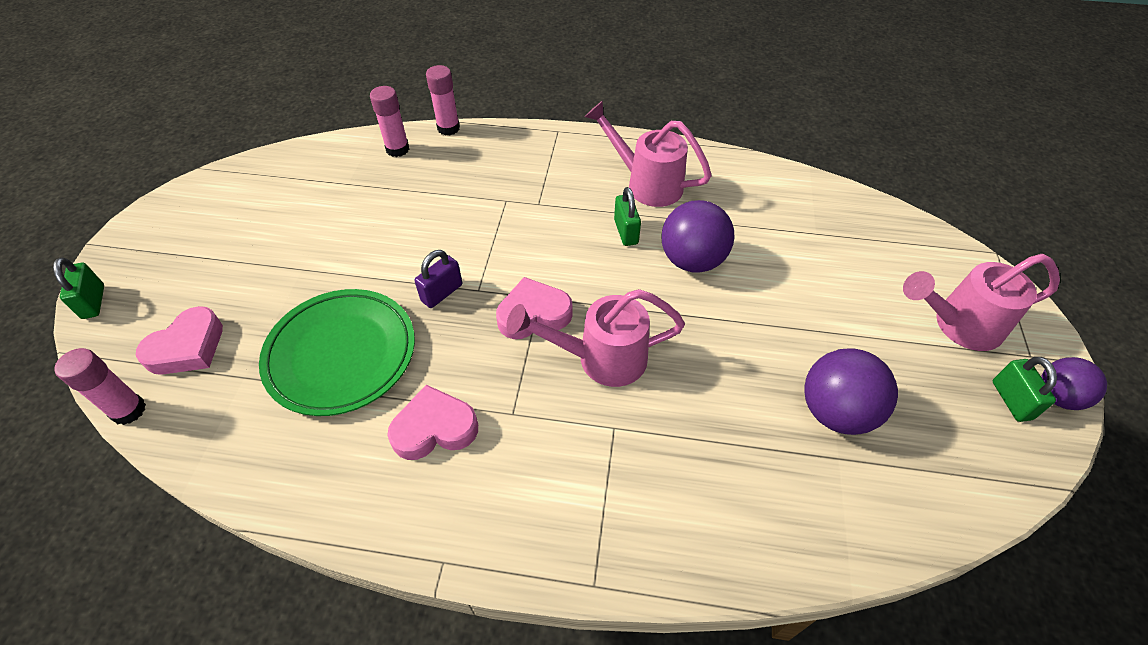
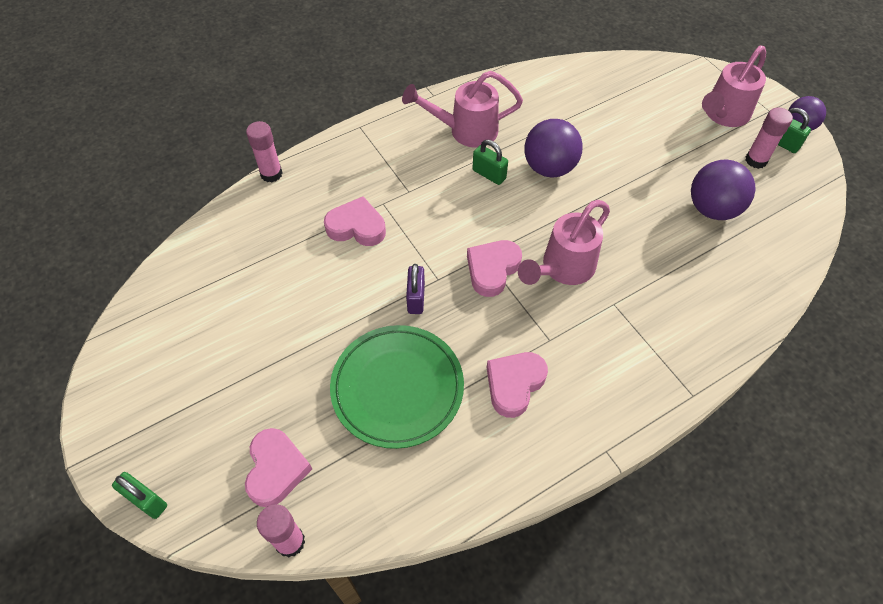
camera: 40 degrees left, 5 degrees up
pink glue stick [370,86,409,157] -> pink glue stick moved to [745,108,793,169]
none -> pink heart [324,197,386,246]

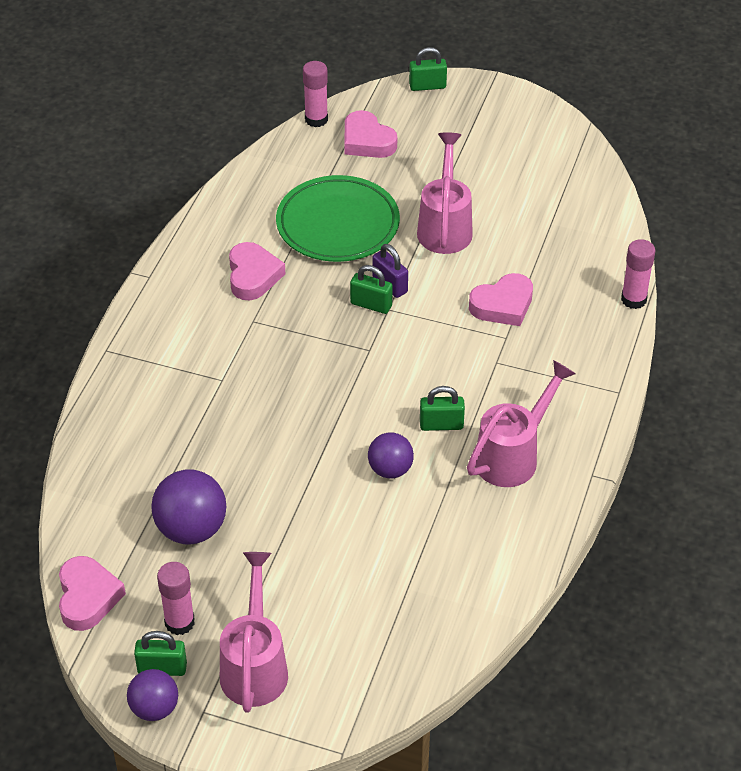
camera: 140 degrees right, 10 degrees down
pink heart [467,240,522,297] -> pink heart moved to [59,556,126,631]
pink watering can [518,200,610,285] -> pink watering can moved to [417,132,473,254]
purple ball [524,119,583,177] -> purple ball [368,433,414,478], size x0.64
none -> green padlock [350,265,393,314]

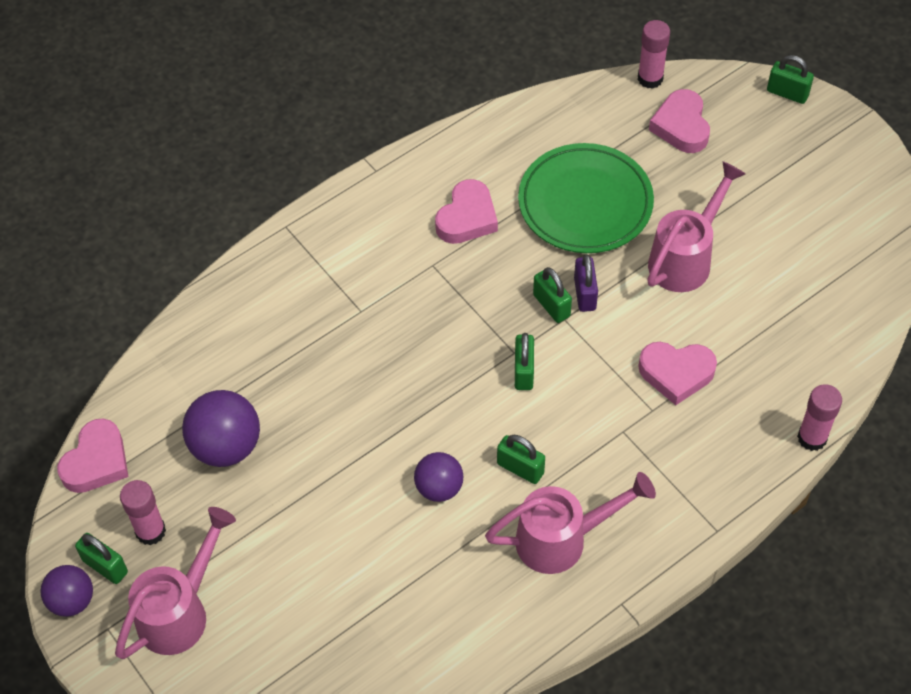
camera: 35 degrees right, 10 degrees up
none -> green padlock [515,333,534,390]

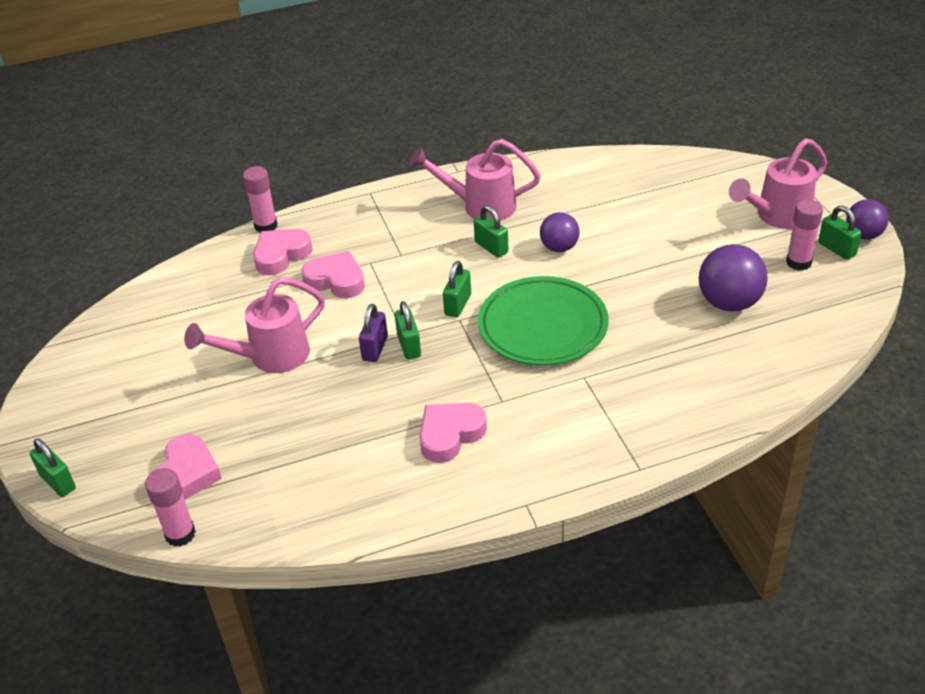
camera: 160 degrees left, 15 degrees down
pink heart [57,419,128,493] -> pink heart moved to [253,229,313,275]
green plate [518,143,654,253] -> green plate moved to [478,276,609,365]

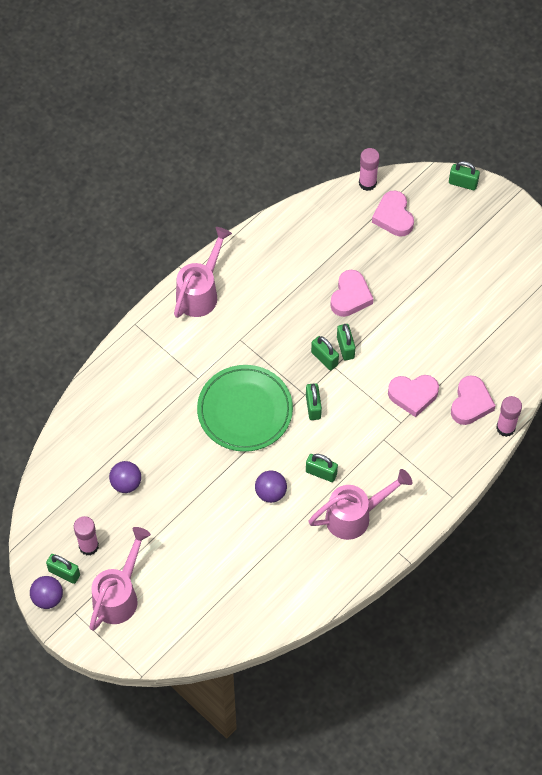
camera: 150 degrees right, 20 degrees up
pink watering can [184,277,325,373] -> pink watering can moved to [174,227,232,318]
purple padlock [359,304,388,362] -> green padlock [337,324,355,360]
pink heart [419,403,487,463] -> pink heart moved to [330,270,373,317]
purple ball [699,244,768,312] -> purple ball [109,461,141,493], size x0.64

